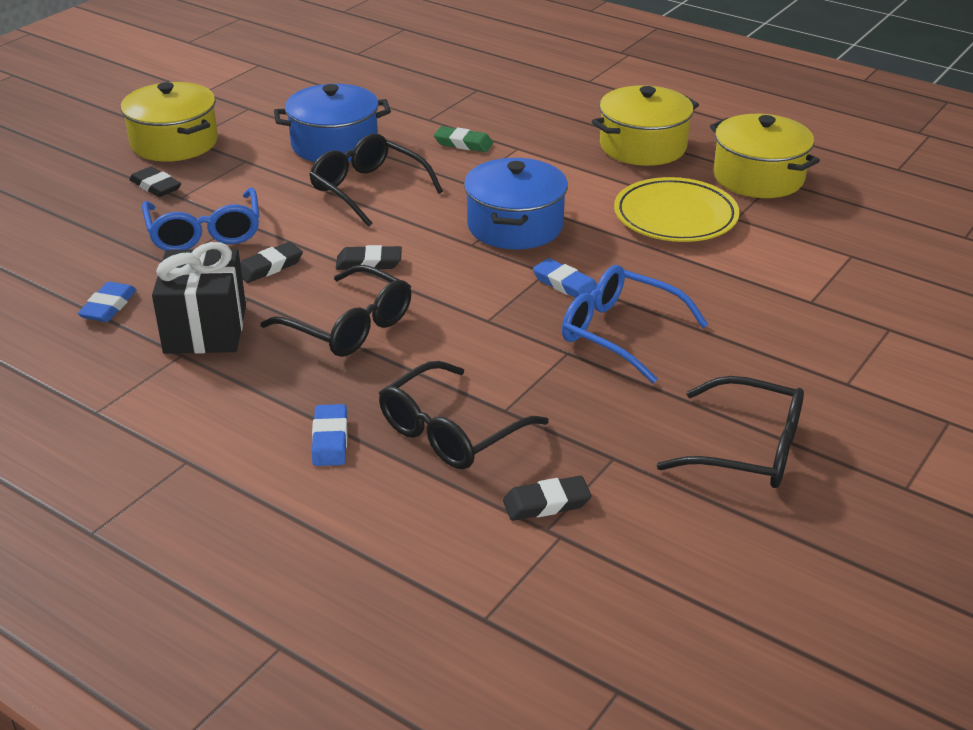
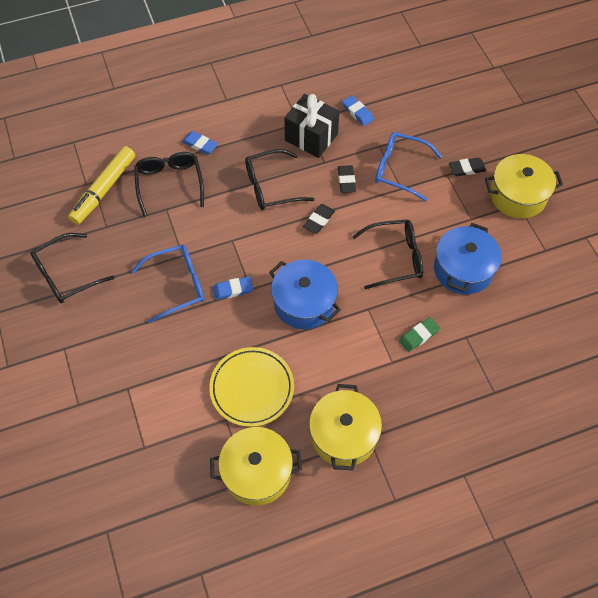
camera: 125 degrees right, 25 degrees up
black eraser [503,476,592,521] -> yellow marker [68,146,135,225]

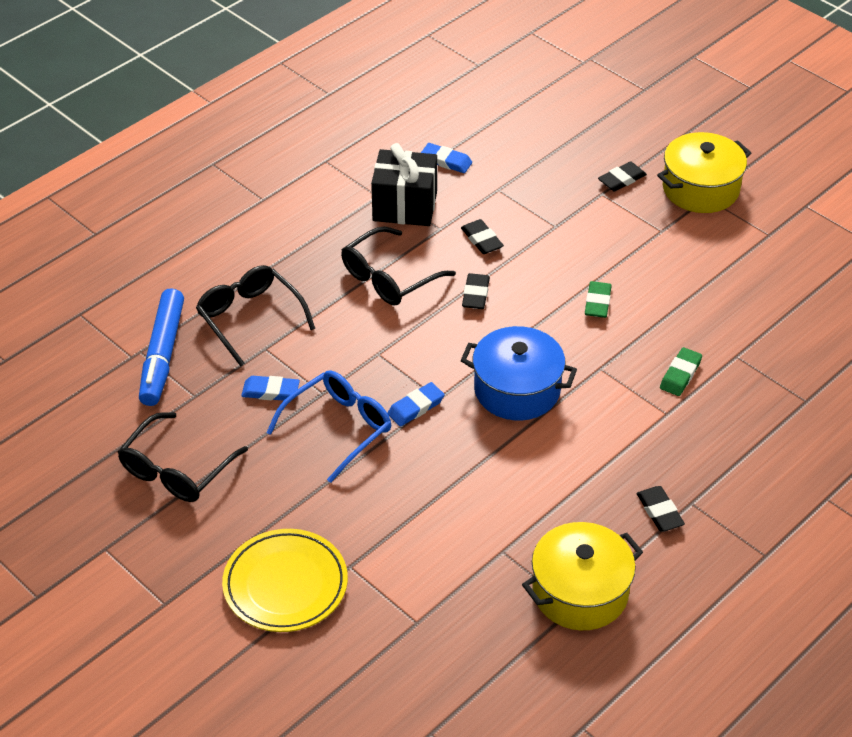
camera: 25 degrees left, 15 degrees down
yellow marker [68,146,135,225] -> blue marker [139,288,184,406]
blue eraser [182,131,218,155] -> blue eraser moved to [241,376,300,401]
yellow plate [209,347,294,427] -> yellow plate moved to [222,529,348,632]
yellow pot [309,384,382,471] -> black eraser [636,486,685,532]
black glasses [352,219,423,289] -> green eraser [585,281,612,318]
blue glasses [375,132,443,201] -> none
blue pot [434,223,502,295] -> none

